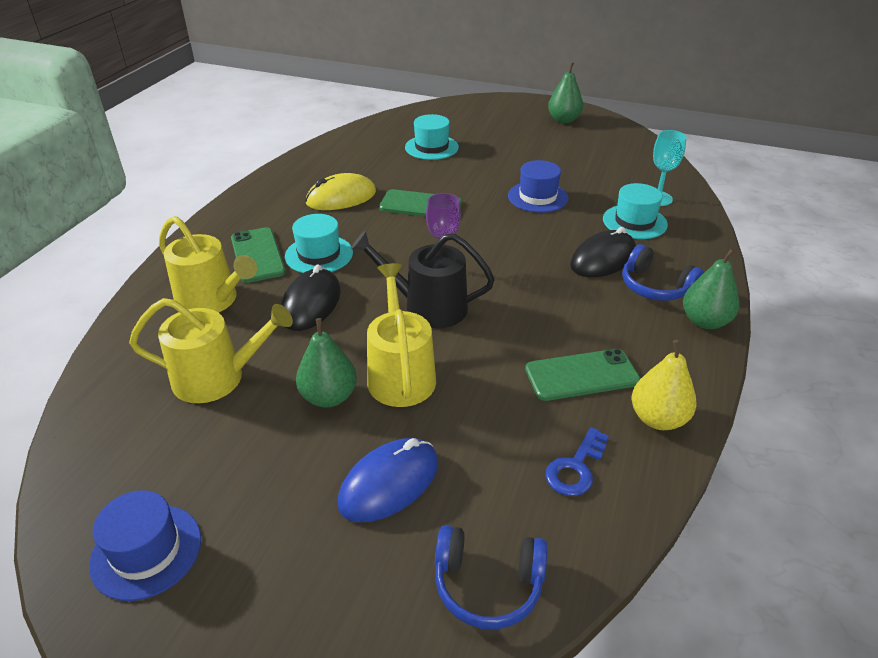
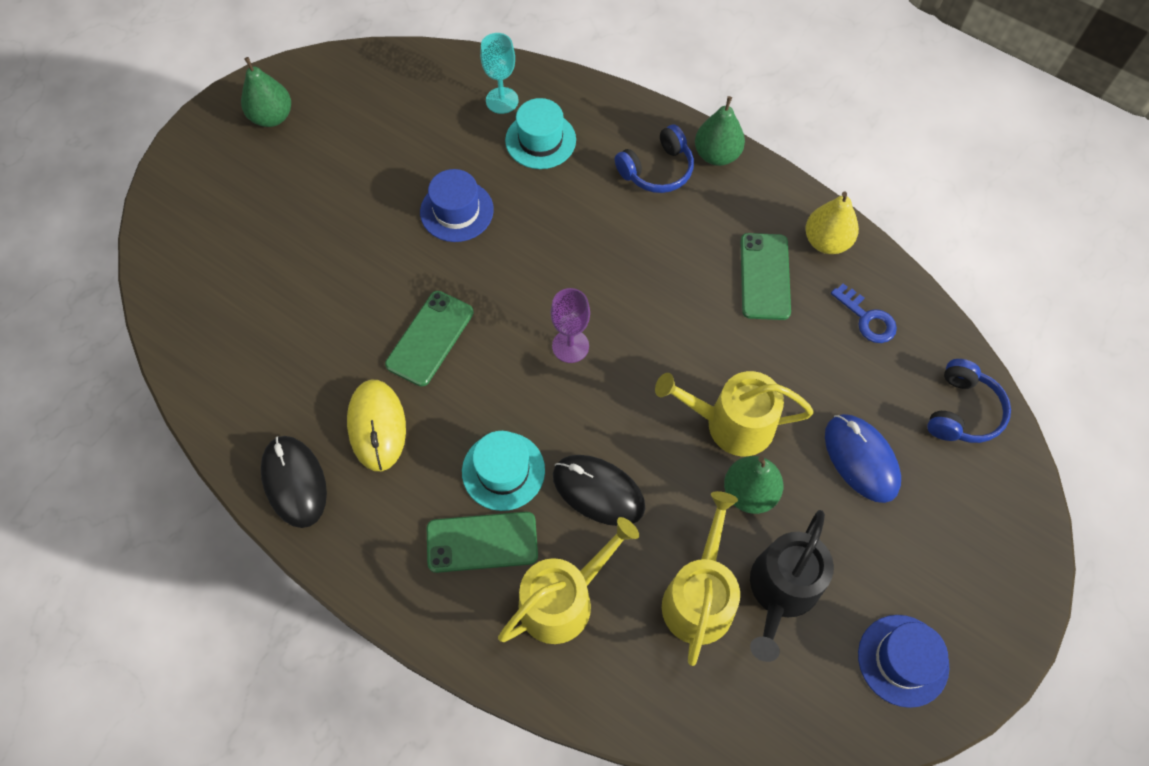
camera: 75 degrees left, 25 degrees up
black watering can [351,231,495,328] -> black watering can moved to [750,510,834,662]
turquoise hat [405,114,459,160] -> none
black mouse [570,227,636,277] -> black mouse moved to [261,436,327,528]

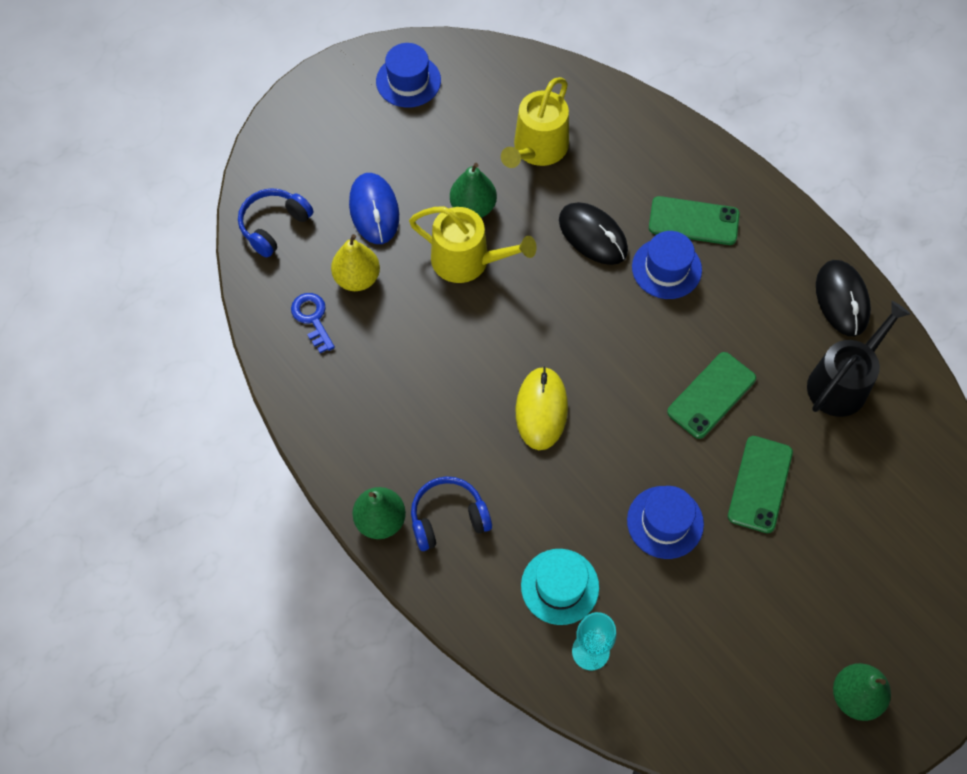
camera: 165 degrees left, 0 degrees up
yellow mouse [347,380,406,471] -> yellow mouse moved to [516,367,568,450]
turquoise hat [462,431,545,511] -> blue hat [632,231,702,299]
yellow watering can [498,517,639,644] -> none
purple goblet [551,288,590,363] -> none
green phone [741,233,791,320] -> green phone moved to [728,436,793,533]
black watering can [750,510,834,662] -> black watering can moved to [807,301,910,417]
yellow pear [805,192,859,254] -> yellow pear moved to [331,234,380,291]

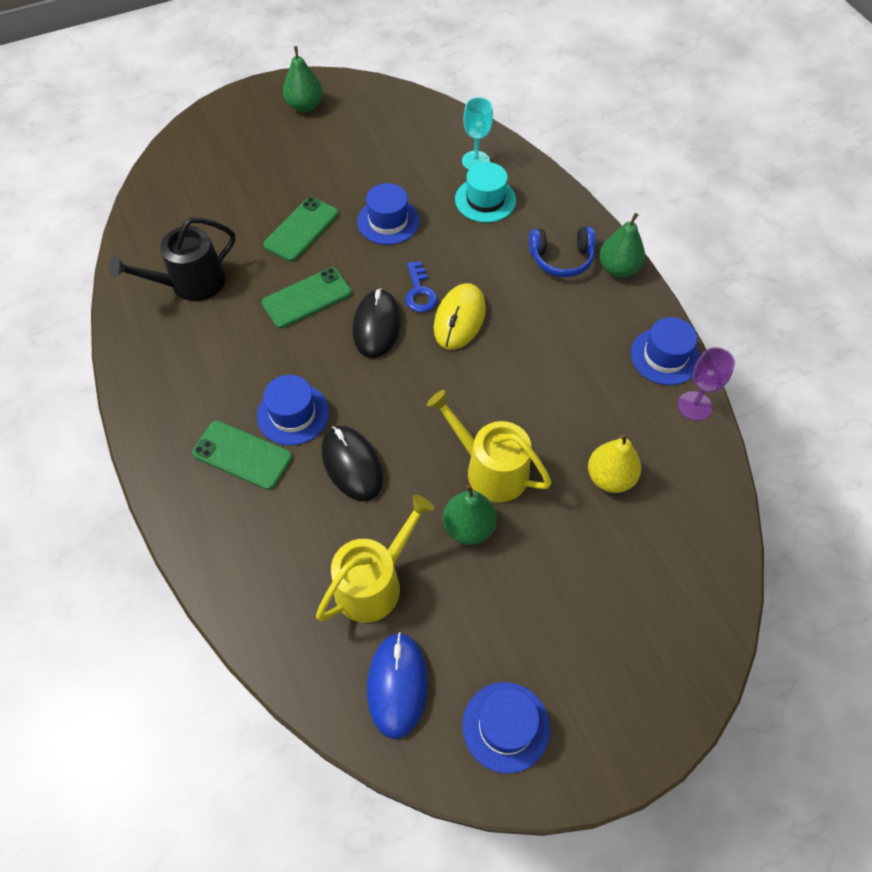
camera: 165 degrees left, 5 degrees down
blue headphones [238,189,313,258] -> none
blue key [291,293,335,353] -> blue key moved to [405,261,438,312]
blue mouse [349,173,399,244] -> blue mouse moved to [367,632,428,739]
black mouse [816,260,871,336] -> black mouse moved to [352,288,401,358]
none -> blue hat [631,317,700,385]
none -> purple goblet [678,347,735,421]

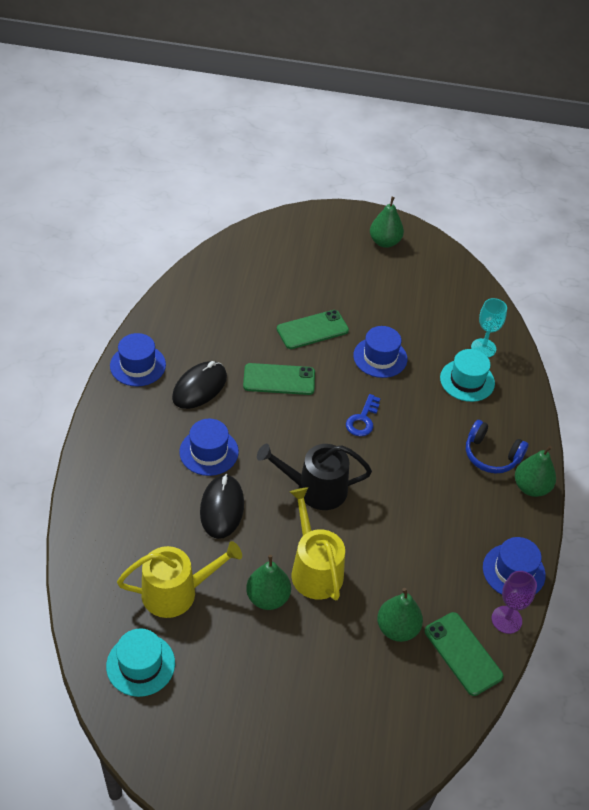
camera: 30 degrees right, 10 degrees down
black watering can [109,217,235,301] -> black watering can moved to [257,444,372,510]
green phone [192,420,292,490] -> green phone moved to [425,612,504,696]
black mouse [352,288,401,358] -> black mouse moved to [172,361,227,409]
blue mouse [367,632,428,739] -> turquoise hat [106,628,175,697]
yellow mouse [434,283,486,350] -> none
blue hat [462,682,550,773] -> blue hat moved to [110,333,166,387]
yellow pear [588,434,641,493] -> green pear [377,588,423,642]

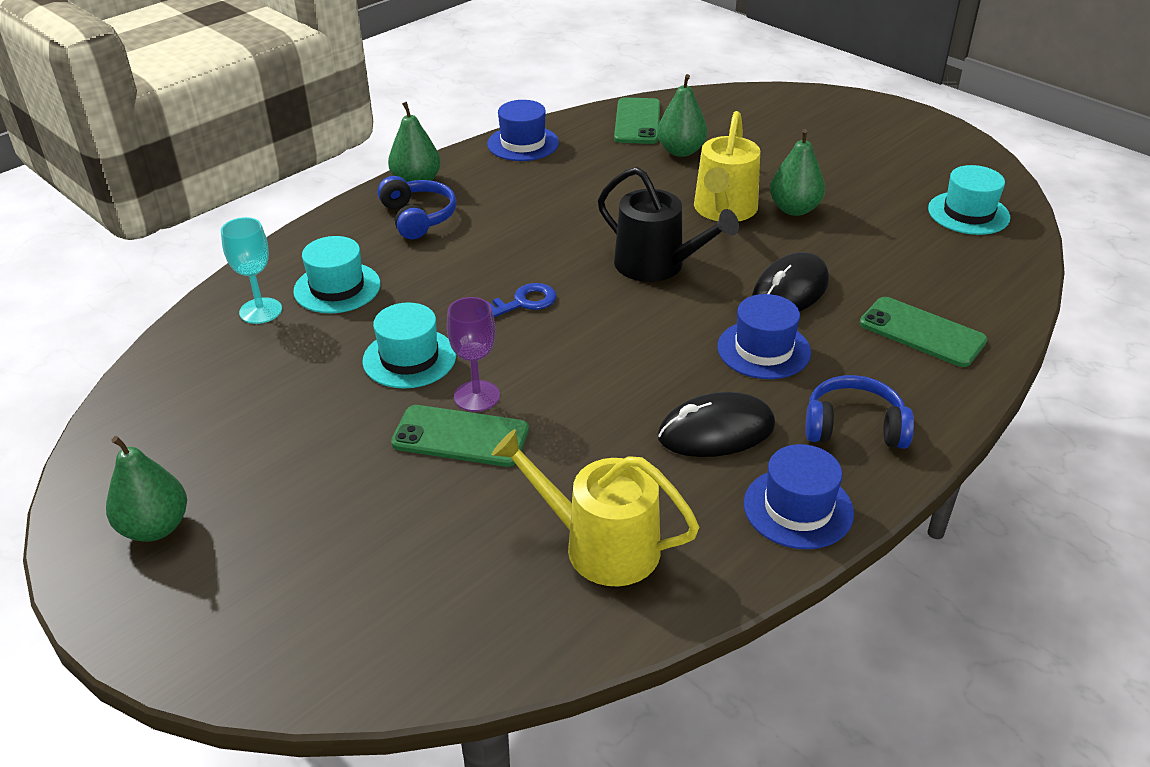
camera: 140 degrees left, 10 degrees down
yellow watering can [117,541,242,618] -> yellow watering can moved to [492,429,699,586]
green phone [243,363,315,395] -> green phone moved to [859,297,987,367]
blue hat [353,326,407,378] -> turquoise hat [362,302,456,389]
purple goblet [491,571,537,634] -> purple goblet moved to [447,297,500,412]
none -> blue headphones [805,375,914,449]

